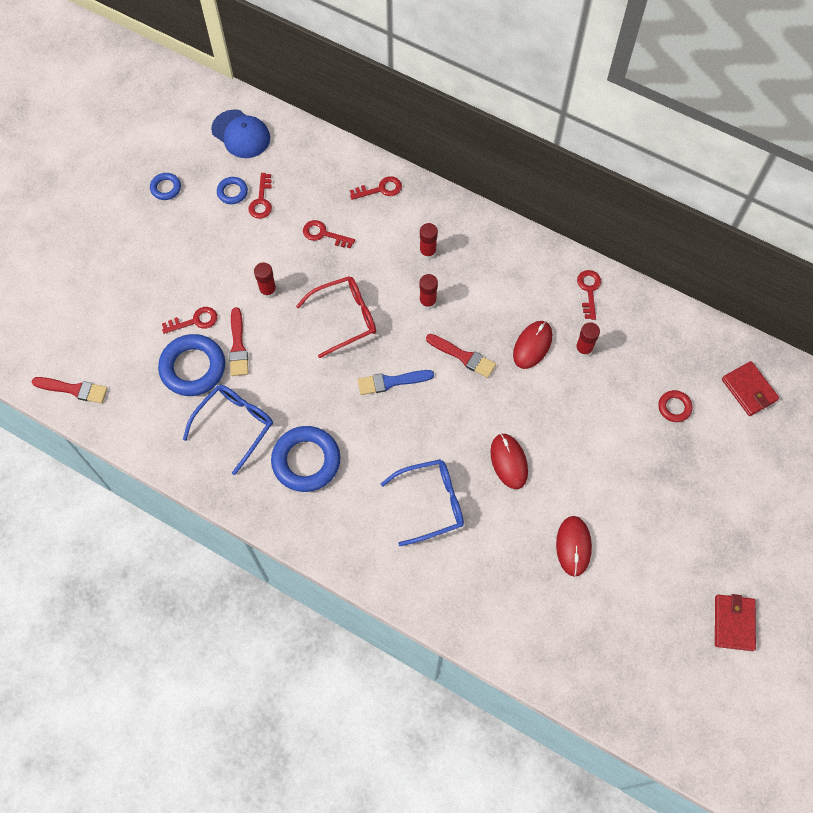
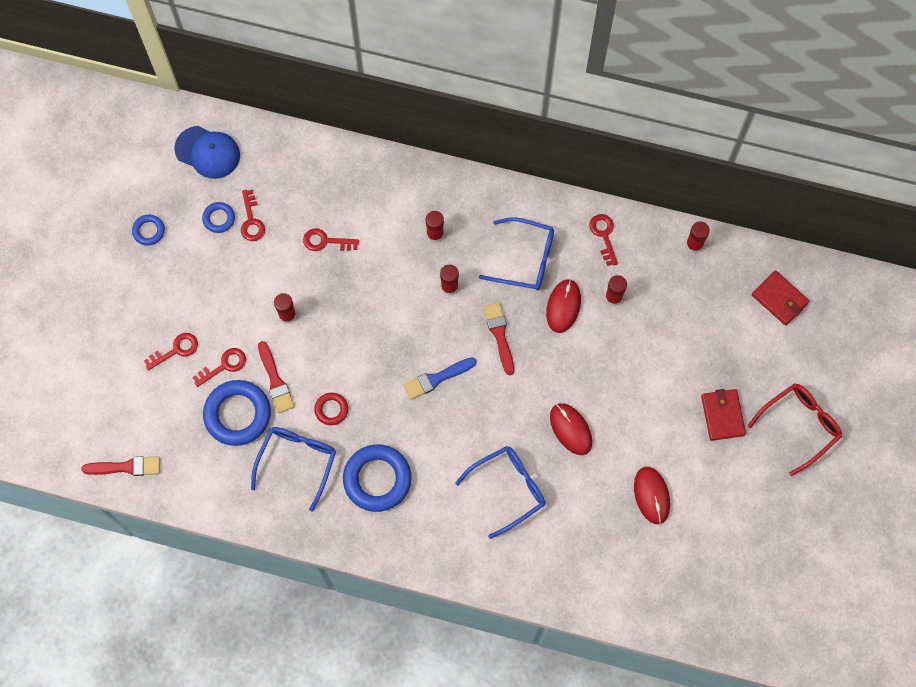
camera: 15 degrees left, 5 degrees up
red glasses [296,276,376,358] -> red glasses moved to [747,383,842,476]
red key [350,176,402,200] -> red key moved to [144,333,198,370]
red brush [426,334,496,378] -> red brush turned 120 degrees counterclockwise [483,302,514,375]
red ring [658,390,693,422] -> red ring moved to [314,393,348,425]
red wallet [715,594,756,651] -> red wallet moved to [701,389,746,441]
none -> blue glasses [479,217,554,290]
none -> red glue stick [686,222,710,253]

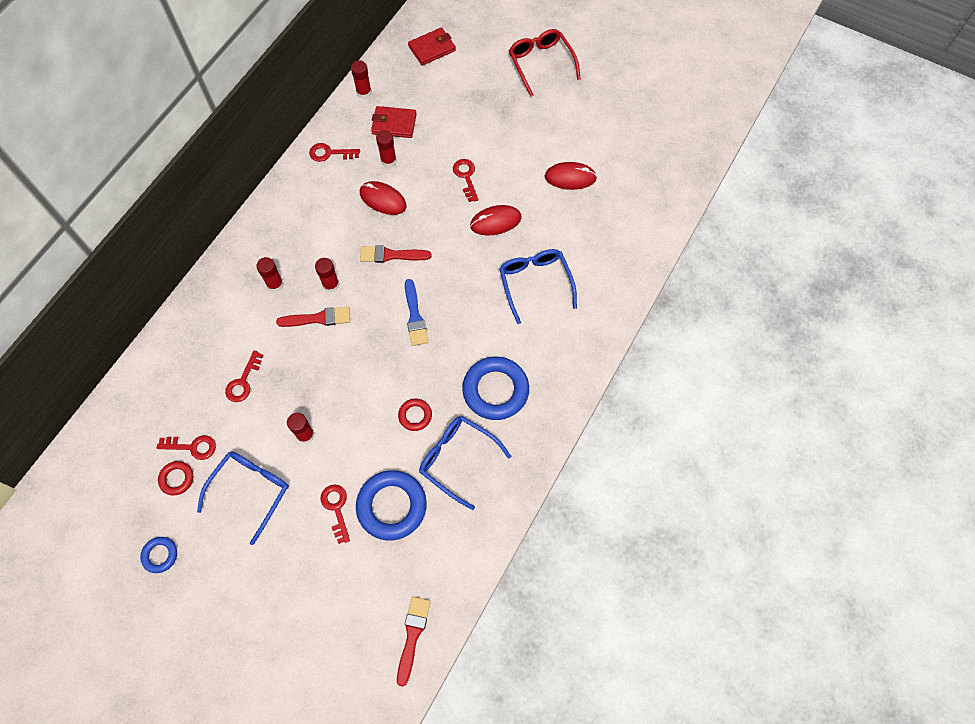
camera: 75 degrees left, 5 degrees down
red key [144,333,198,370] -> red key moved to [453,159,479,202]
blue cap [174,126,240,179] -> none
blue ring [202,202,235,233] -> red ring [158,461,193,495]
red brush [258,341,295,413] -> red brush moved to [276,307,350,327]
blue glasses [479,217,554,290] -> blue glasses moved to [197,452,289,545]
red wallet [701,389,746,441] -> red wallet moved to [371,106,417,138]

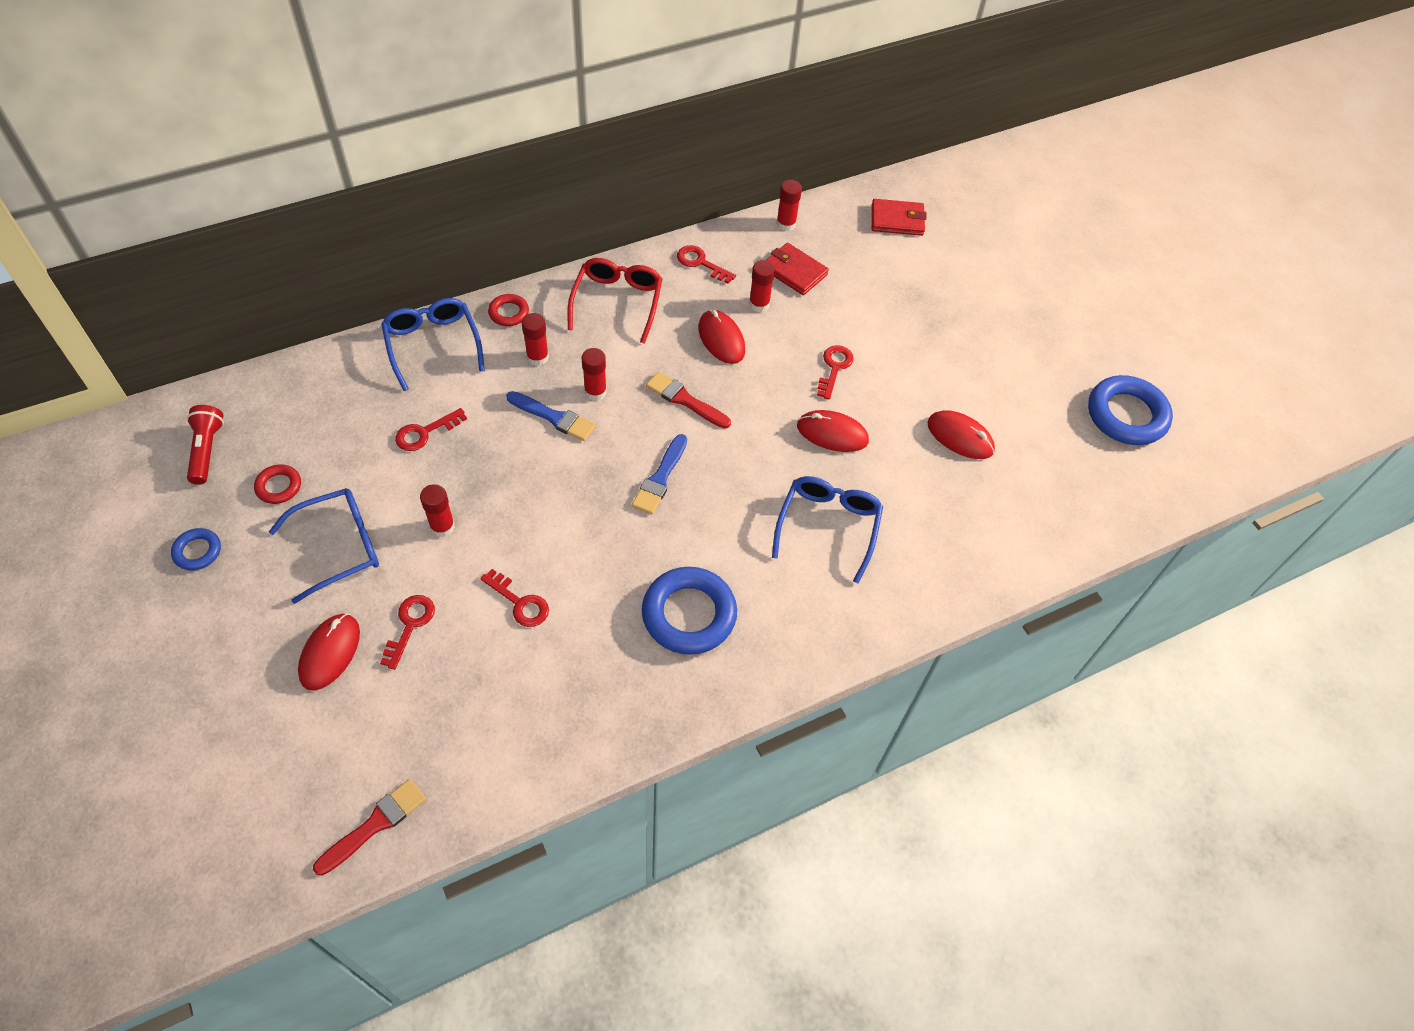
camera: 30 degrees right, 10 degrees down
red key [157,435,216,460] -> red key moved to [480,569,549,627]
red brush [276,307,350,327] -> blue brush [506,391,596,441]
blue ring [356,470,427,540] -> blue ring moved to [1088,375,1173,445]
red ring [398,399,432,431] -> red ring moved to [488,294,529,326]
blue glasses [419,416,511,510] -> blue glasses moved to [381,298,485,391]
red glasses [509,29,581,96] -> red glasses moved to [567,258,663,344]
none -> red flashlight [187,405,224,485]
none -> red mouse [298,614,360,691]

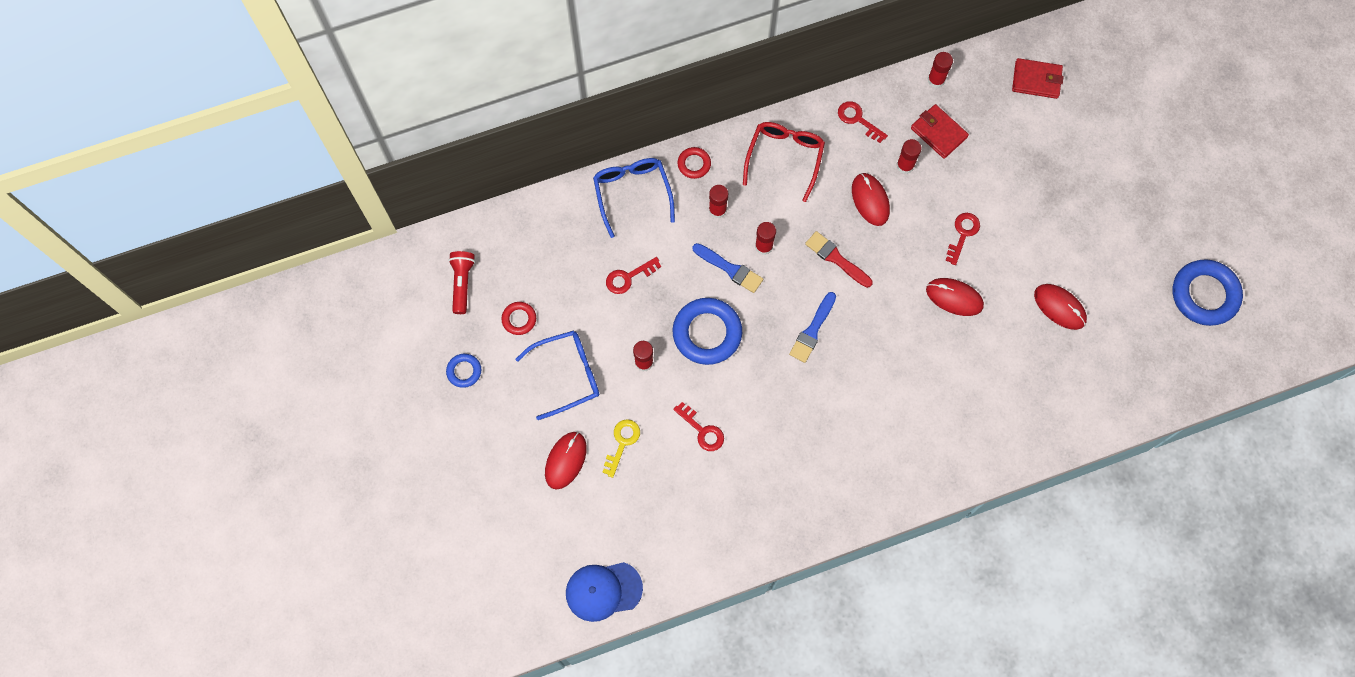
camera: 10 degrees right, 15 degrees up
red brush [313,779,426,876] -> blue cap [566,562,643,622]
red key [380,595,435,670] -> yellow key [602,419,640,478]
blue ring [642,567,737,655] -> blue ring moved to [672,298,742,365]
blue glasses [772,476,883,584] -> none

